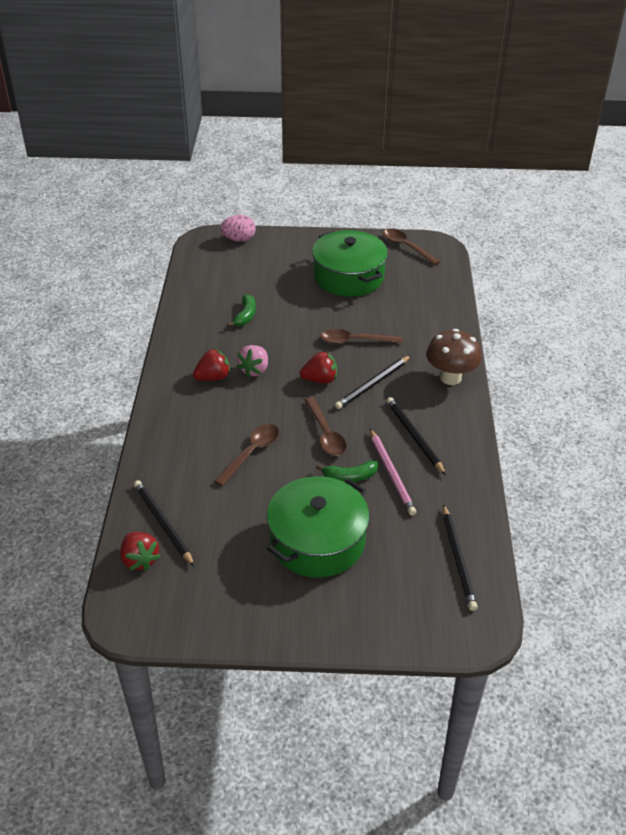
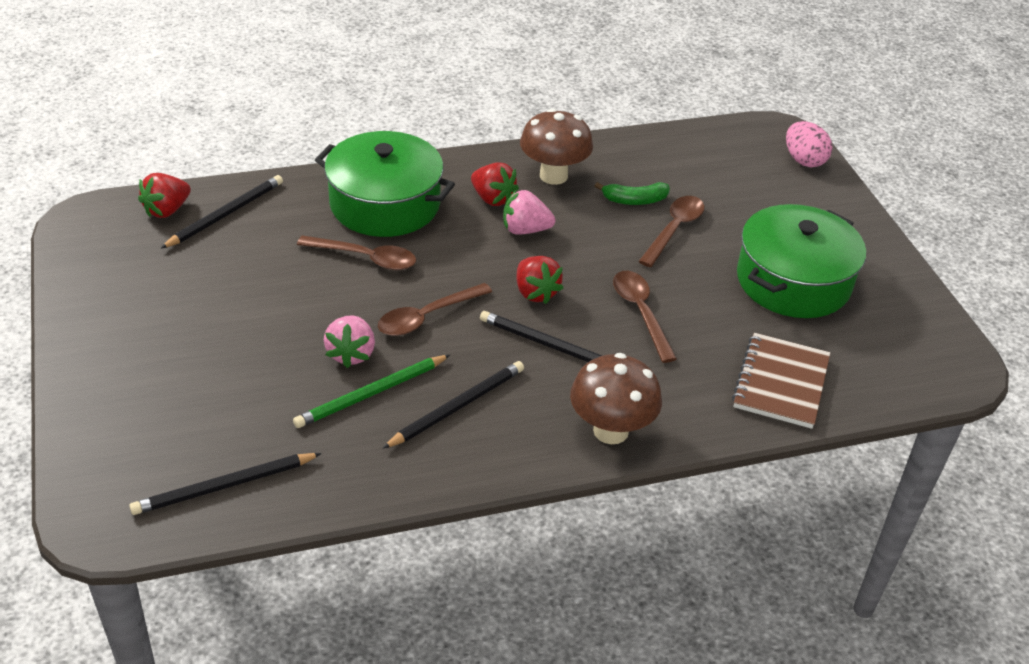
camera: 70 degrees right, 0 degrees up
green pot [267,476,370,578] -> green pot moved to [315,131,455,237]
green banana [316,460,378,482] -> pink strawberry [324,315,375,368]
pink pencil [370,429,417,516] -> green pencil [293,355,450,428]
brown spoon [383,229,440,265] -> brown spoon moved to [638,196,705,267]
none -> brown mushroom [520,108,593,185]
none -> brown notebook [732,333,830,429]

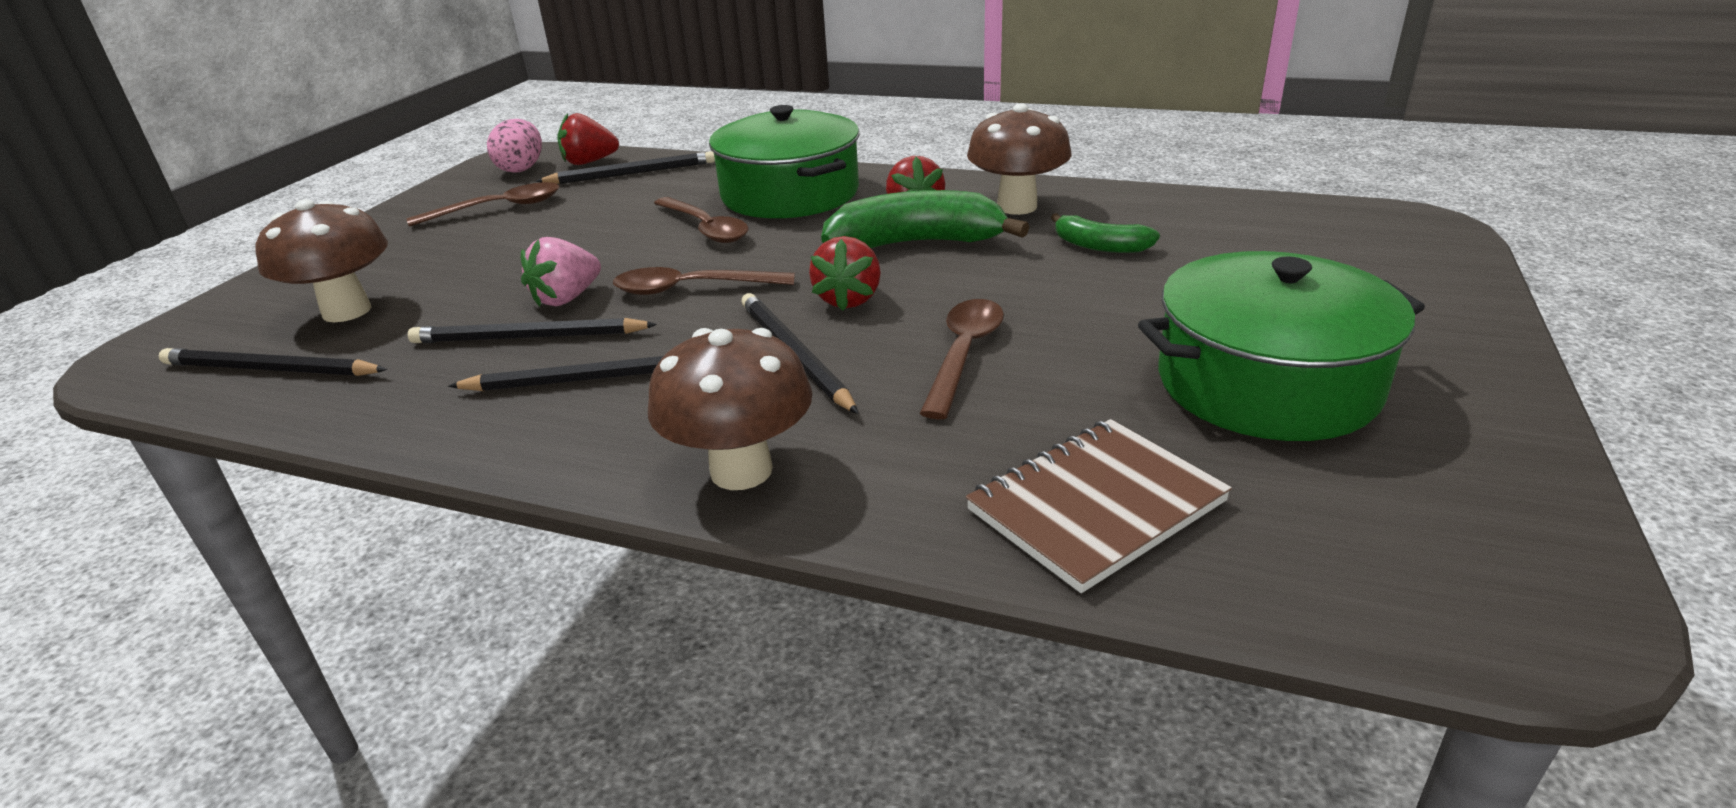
camera: 40 degrees right, 10 degrees down
green pencil [293,355,450,428] -> black pencil [408,318,657,343]
pink strawberry [503,190,556,235] -> green banana [821,190,1029,248]
brown spoon [638,196,705,267] -> brown spoon moved to [407,182,559,227]
pink egg [786,121,832,168] -> pink egg moved to [487,119,542,173]
none -> brown mushroom [255,199,388,322]

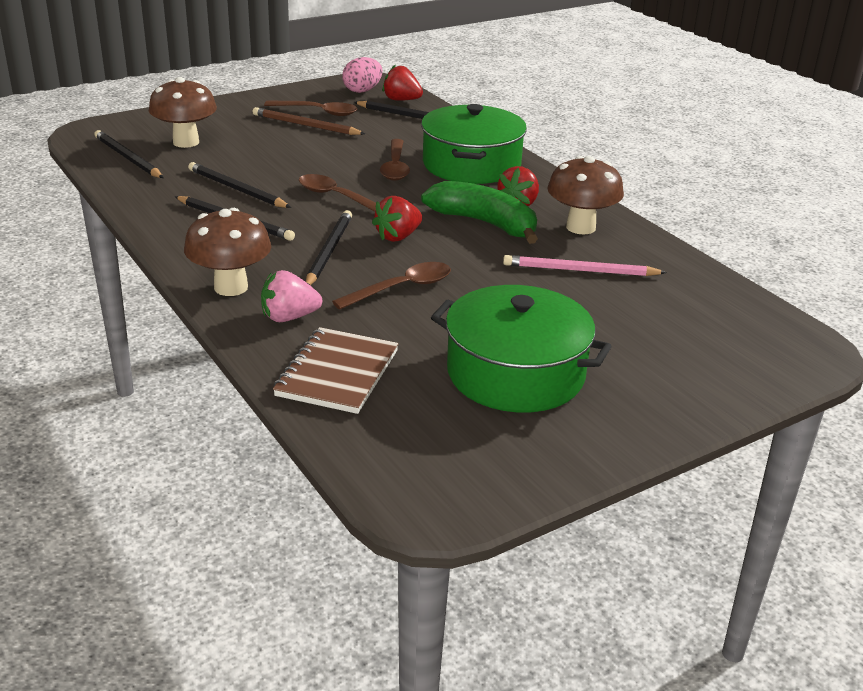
camera: 35 degrees right, 0 degrees up
pink strawberry [521,237,601,307] -> pink strawberry moved to [261,270,322,322]
brown notebook [966,419,1232,593] -> brown notebook turned 75 degrees counterclockwise [273,327,398,414]
green banana [1051,213,1160,253] -> pink pencil [503,255,667,276]
none -> brown pencil [253,107,365,135]

